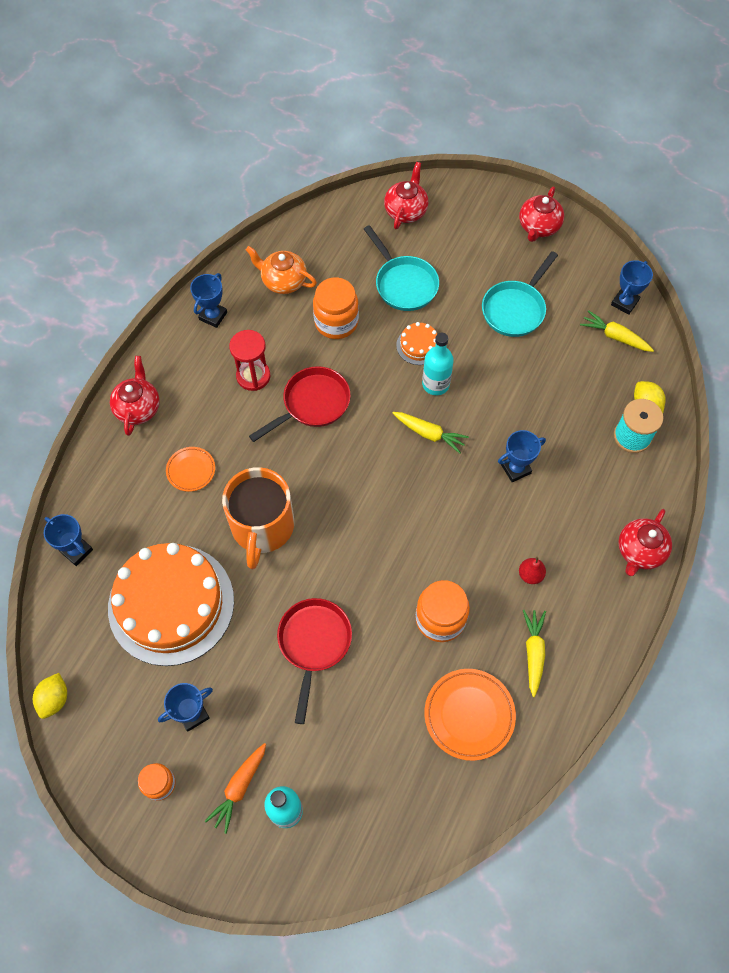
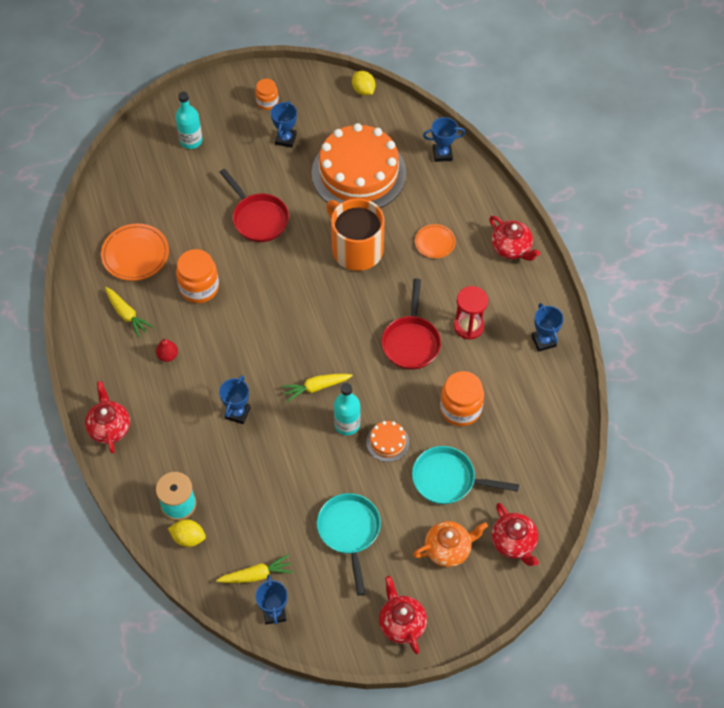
camera: 135 degrees right, 5 degrees down
orange carrot [205,743,266,834] -> none
orange teapot [246,246,317,294] -> orange teapot moved to [413,521,488,567]

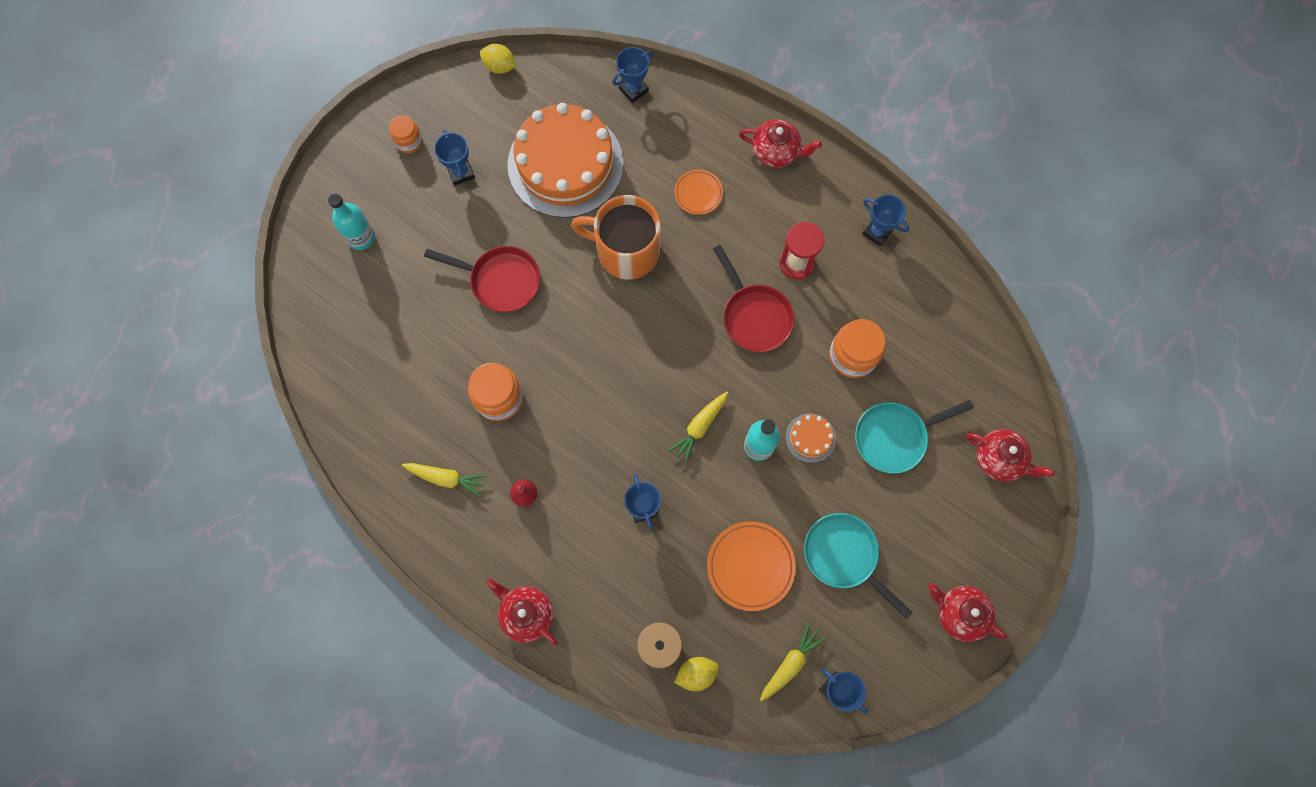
camera: 35 degrees left, 15 degrees up
orange plate [101,224,169,281] -> orange plate moved to [707,521,796,611]
orange teapot [413,521,488,567] -> none

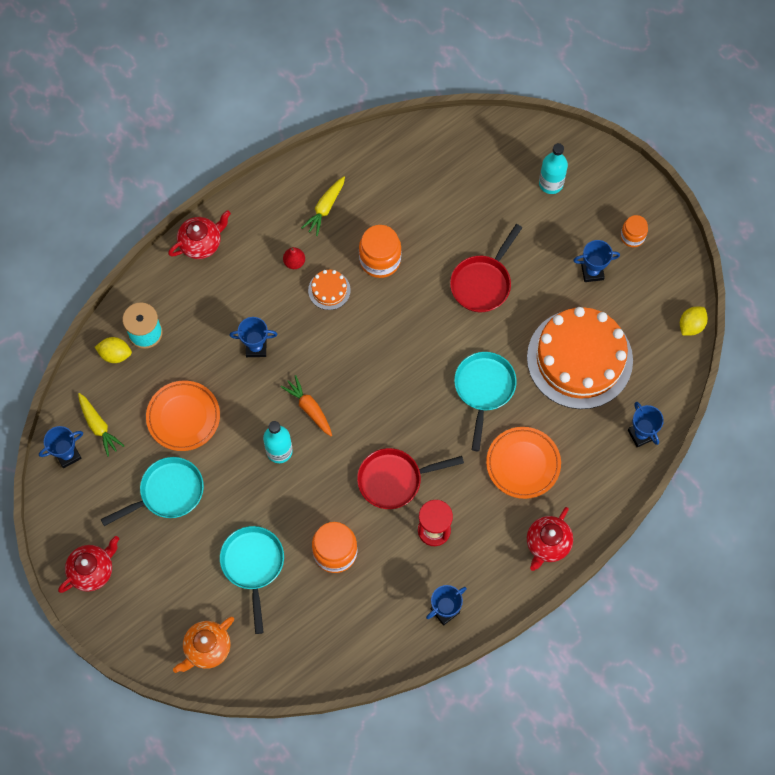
camera: 105 degrees right, 5 degrees down
orange mug [571,195,660,280] -> turquoise pan [454,352,517,451]
yellow carrot [668,392,728,464] -> orange carrot [280,375,332,436]
orange plate [674,169,723,215] -> orange plate [486,427,561,499], size x1.66
yellow lemon [674,657,719,691] -> yellow lemon turned 75 degrees counterclockwise [95,337,132,363]
orange cake [785,413,836,463] -> orange cake moved to [308,270,351,310]
red teapot [966,429,1055,482] -> orange teapot [173,617,234,673]

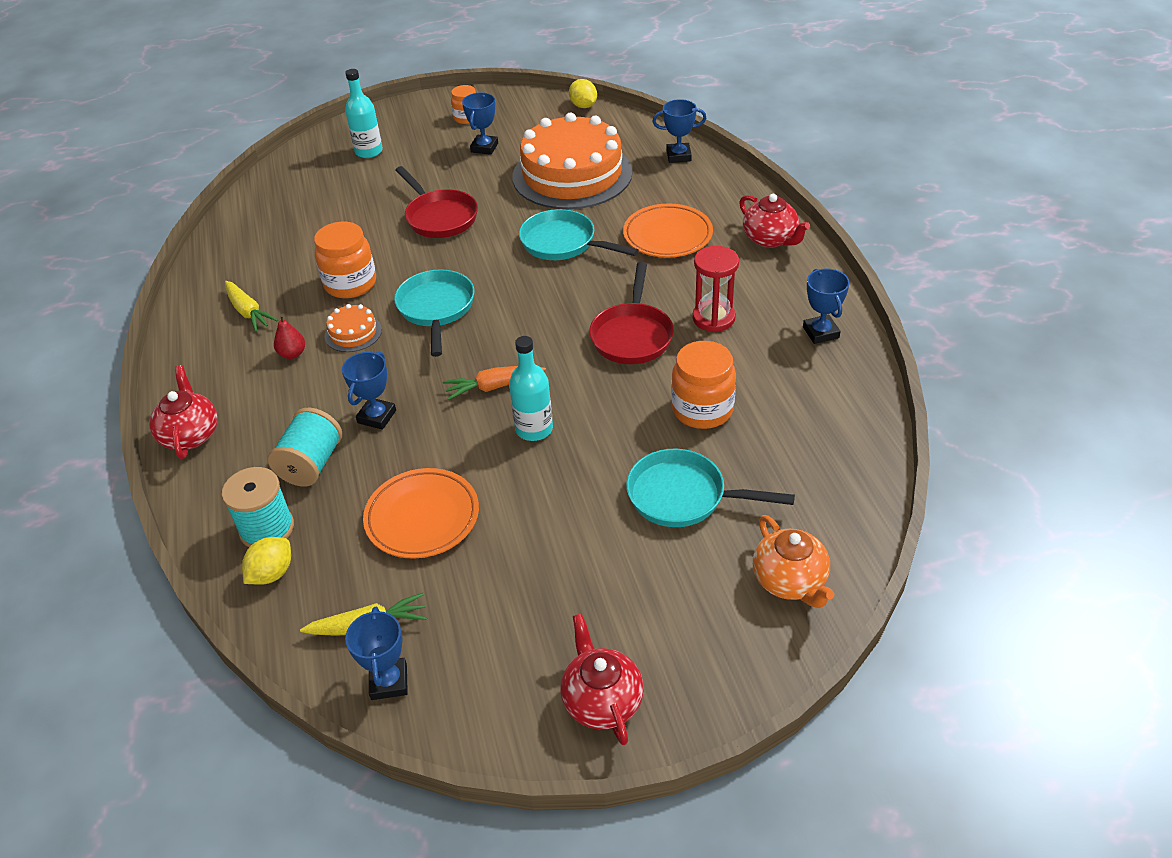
camera: 65 degrees left, 25 degrees down
turquoise pan [101,457,204,526] -> turquoise pan moved to [394,269,475,357]
none -> turquoise spool [268,408,342,487]

